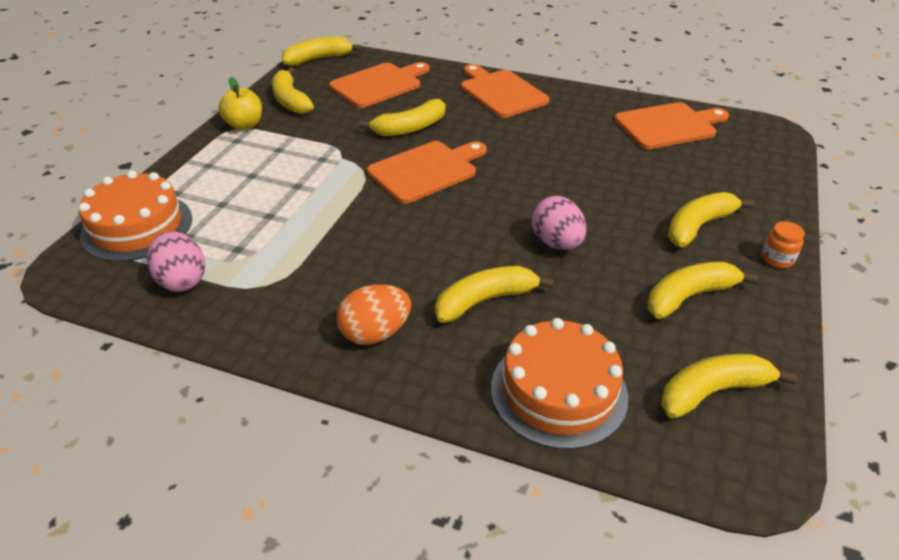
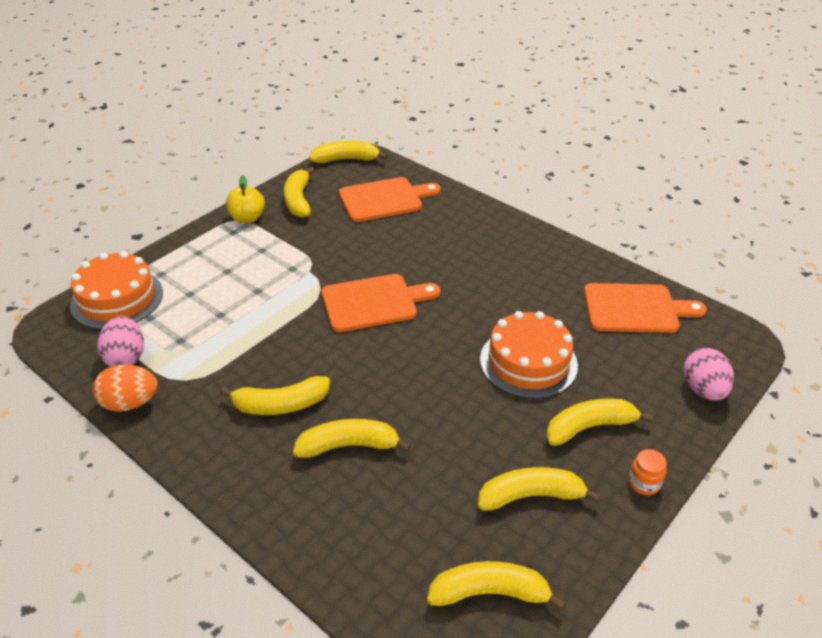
camera: 20 degrees right, 0 degrees up
orange egg [336,284,411,345] -> orange egg moved to [93,364,158,412]
yellow banana [359,99,445,136] -> yellow banana moved to [220,376,330,415]
orange cutting board [461,64,549,118] -> none
orange cake [491,318,628,449] -> orange cake moved to [480,311,578,399]
pink egg [531,196,587,250] -> pink egg moved to [683,348,734,400]

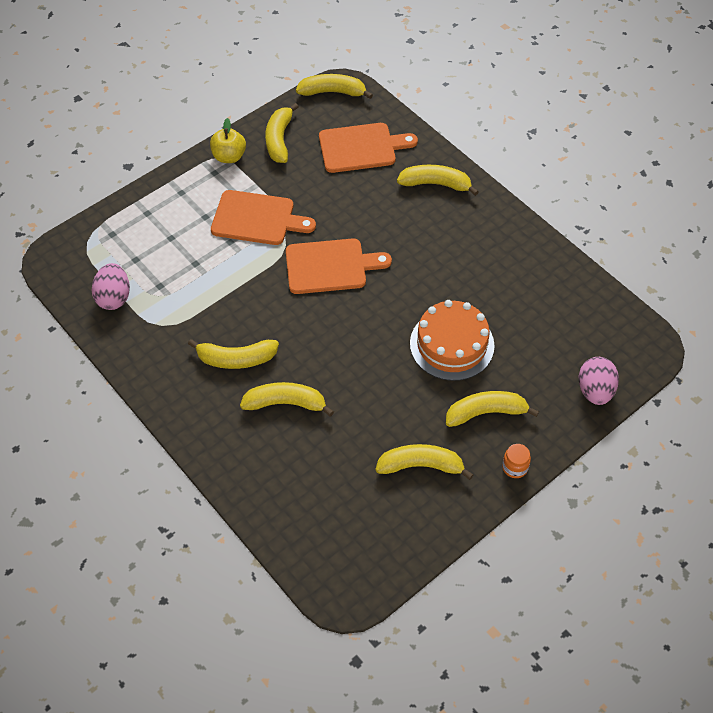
camera: 10 degrees right, 15 degrees up
orange cake [70,251,163,330] -> none
orange egg [93,364,158,412] -> none
yellow banana [427,561,566,611] -> yellow banana moved to [397,165,479,196]
orange cutting board [584,283,707,333] -> orange cutting board moved to [211,190,316,245]

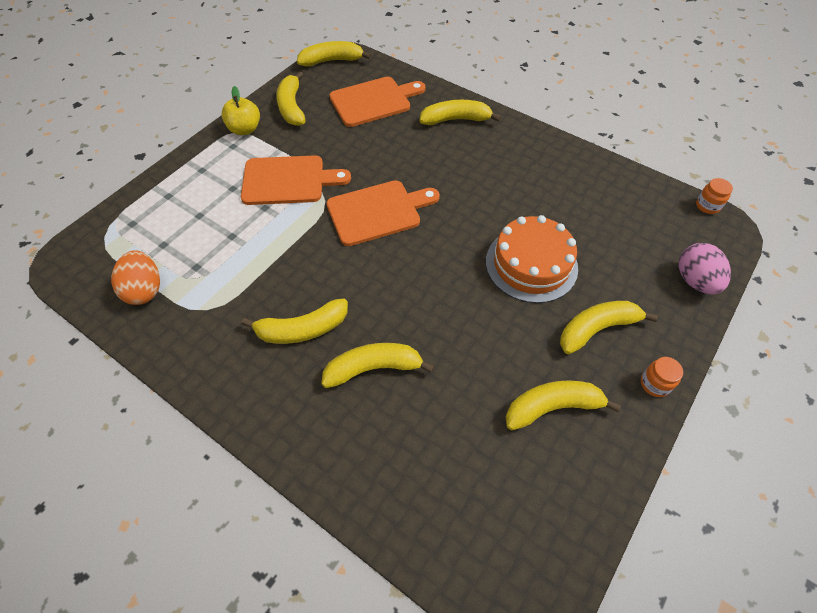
camera: 15 degrees left, 0 degrees up
pink egg [91,263,130,310] -> orange egg [111,250,160,305]
none -> orange jar [696,178,733,214]

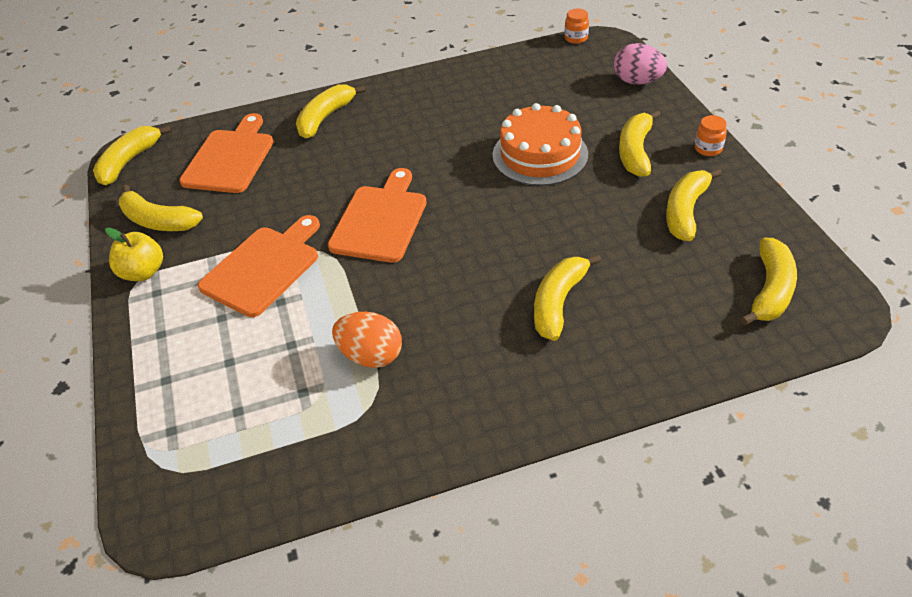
camera: 50 degrees left, 10 degrees down
orange egg [111,250,160,305] -> orange egg moved to [332,312,402,368]
yellow banana [242,298,348,344] -> yellow banana moved to [740,238,797,325]

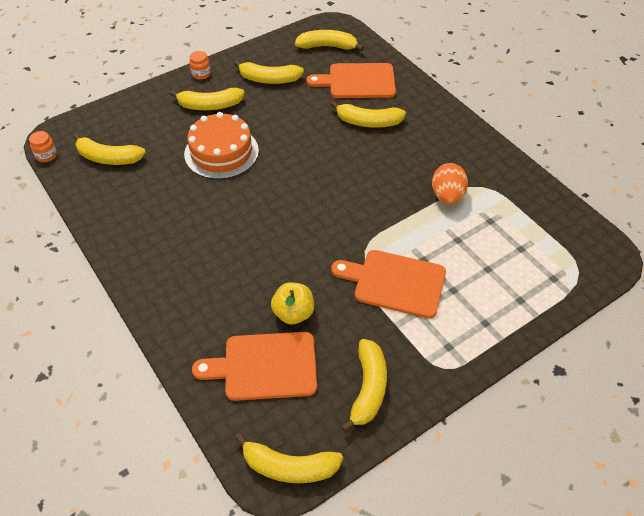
camera: 110 degrees left, 5 degrees up
yellow apple [105,228,163,281] -> yellow apple moved to [271,283,314,324]
yellow banana [296,84,366,139] -> yellow banana moved to [73,133,146,165]
orange cutting board [328,168,427,263] -> orange cutting board moved to [306,63,396,98]
pink egg [614,43,667,85] -> none

